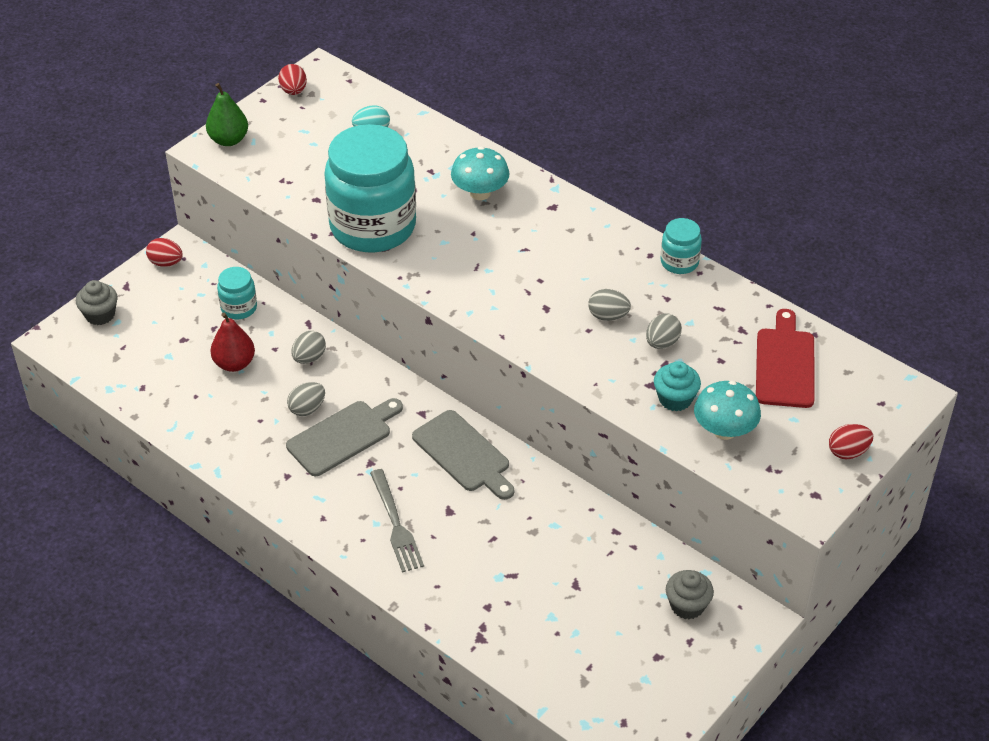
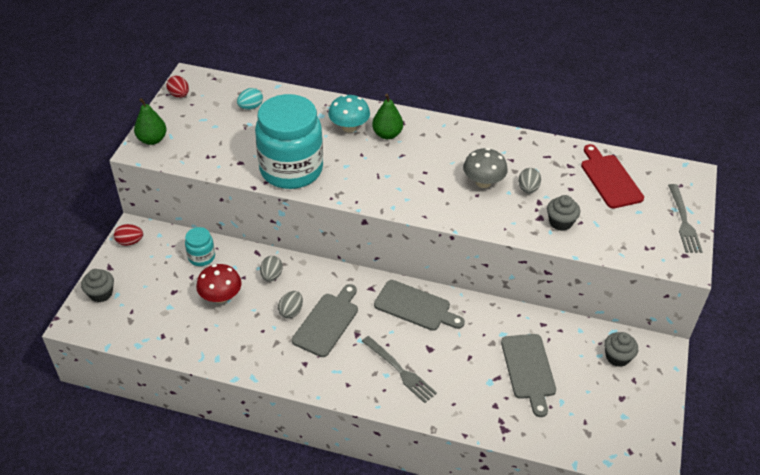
camera: 25 degrees left, 0 degrees up
red pear [210,313,255,372] -> red mushroom [196,264,241,303]
grey egg [588,289,631,321] -> grey mushroom [463,148,508,188]
turquoise cupcake [654,361,701,412] -> grey cupcake [547,195,580,231]
turquoise jar [660,218,702,274] -> none
turquoise mushroom [694,381,761,440] -> none
red egg [829,424,873,459] -> grey fork [668,184,703,253]
none -> green pear [372,94,403,139]
none -> grey cutting board [501,334,556,417]

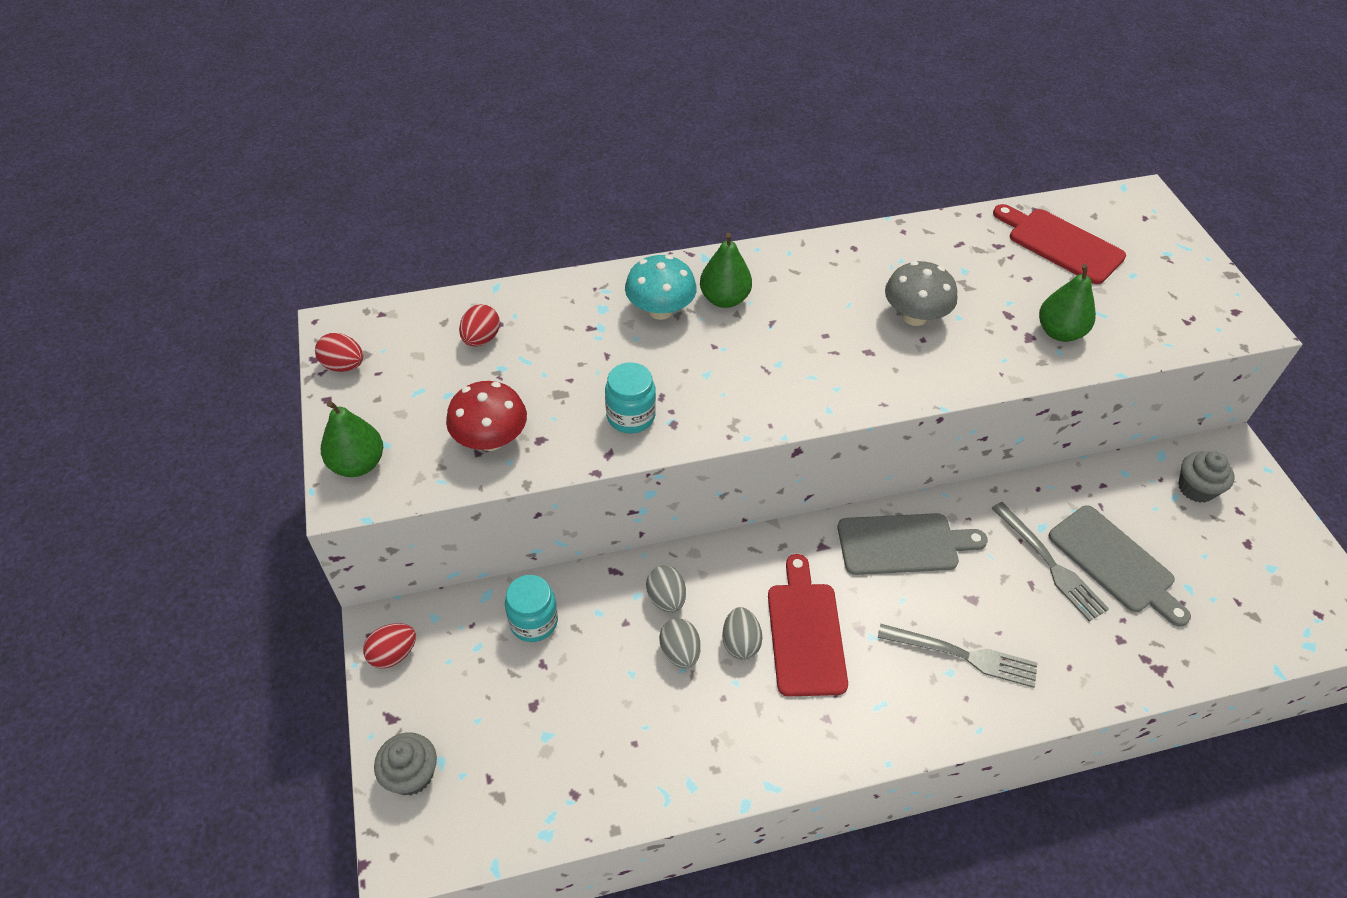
camera: 30 degrees left, 5 degrees up
red mushroom [196,264,241,303] -> red mushroom moved to [446,381,527,451]
turquoise egg [237,88,263,110] -> red egg [459,304,500,347]
turquoise jar [255,94,323,189] -> turquoise jar [605,362,656,433], size x0.44
grey cutting board [292,284,358,357] -> red cutting board [768,554,848,697]
grey egg [518,168,541,193] -> grey egg moved to [659,618,701,668]
grey cupcake [547,195,580,231] -> green pear [1039,264,1096,342]
grey fork [668,184,703,253] -> grey fork moved to [991,502,1109,622]

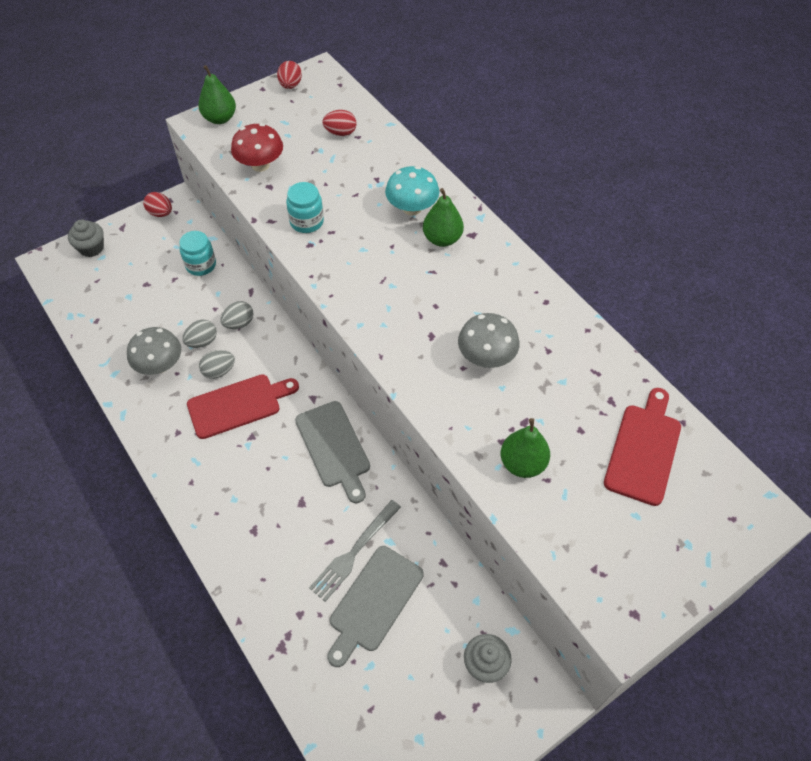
camera: 70 degrees right, 5 degrees up
grey fork [878,624,1037,688] -> none
none -> grey mushroom [127,327,181,375]

